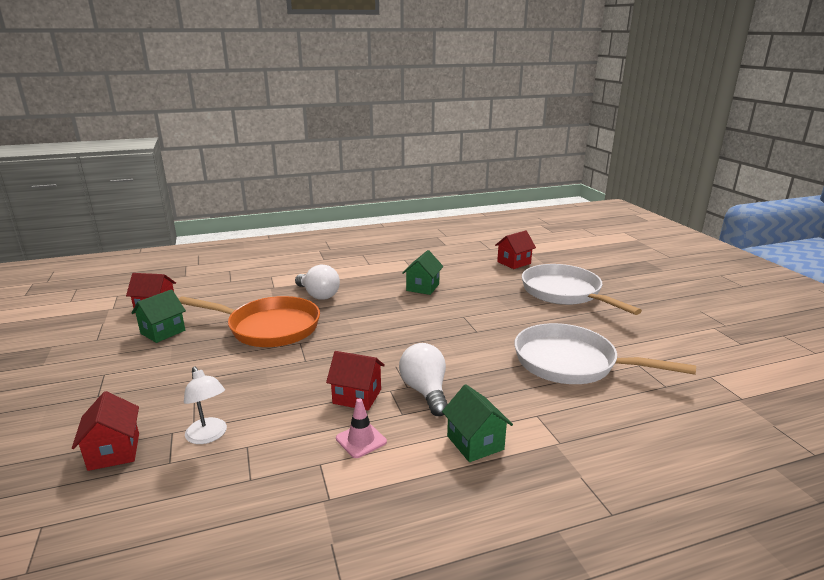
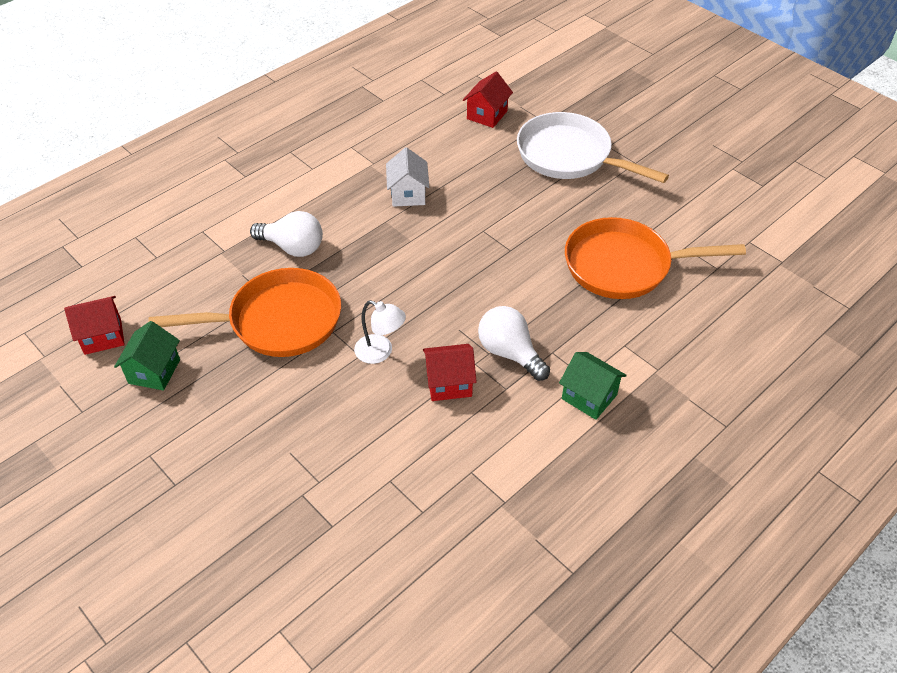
camera: 25 degrees left, 25 degrees up
red house [72,391,139,471] -> none
white lamp [184,367,227,444] -> white lamp moved to [354,300,406,364]
pink traffic cone [336,398,387,458] -> none
green house [402,250,443,295] -> white house [386,147,429,207]
white pan [514,323,696,384] -> orange pan [565,217,746,299]

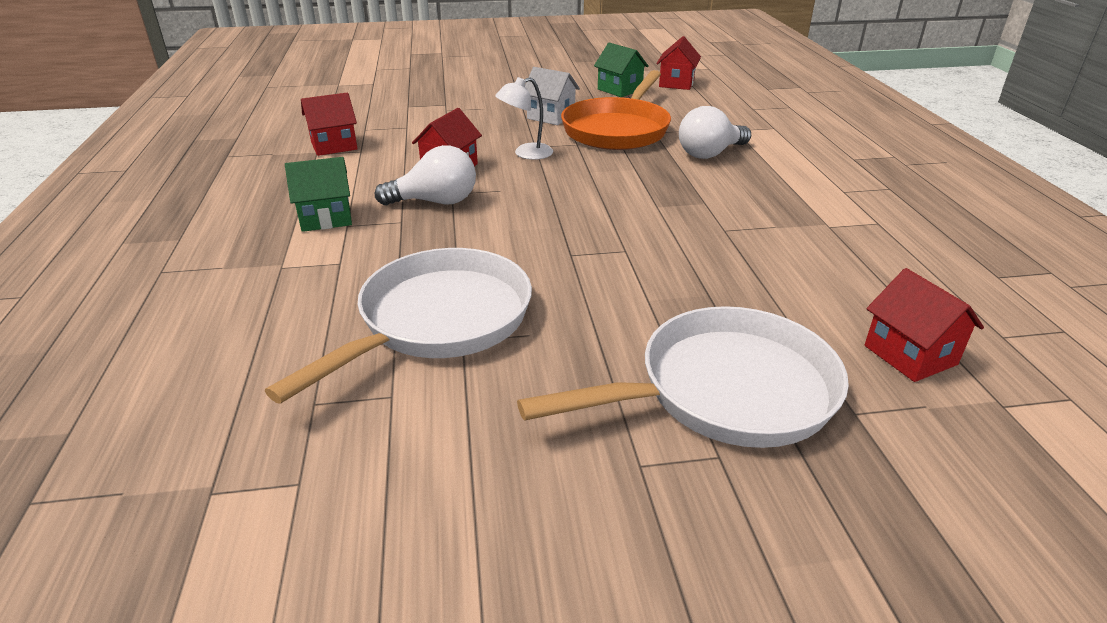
camera: 125 degrees right, 15 degrees down
white house [386,147,429,207] -> white house moved to [525,67,580,125]
orange pan [565,217,746,299] -> white pan [265,248,532,404]
none -> red house [301,93,357,156]

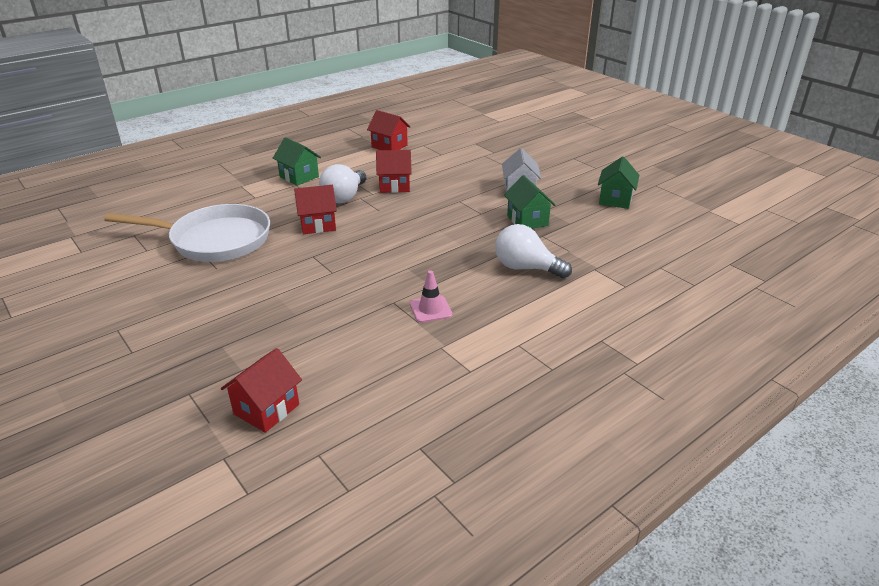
camera: 60 degrees right, 0 degrees up
white light bulb [375,145,476,205] -> white light bulb turned 60 degrees clockwise [319,164,366,203]
white lamp [495,77,553,160] -> none
white pan [517,306,849,448] -> none
orange pan [561,70,671,150] -> green house [504,175,555,229]
red house [656,36,701,90] -> red house moved to [294,185,337,234]
none -> pink traffic cone [410,270,452,323]

